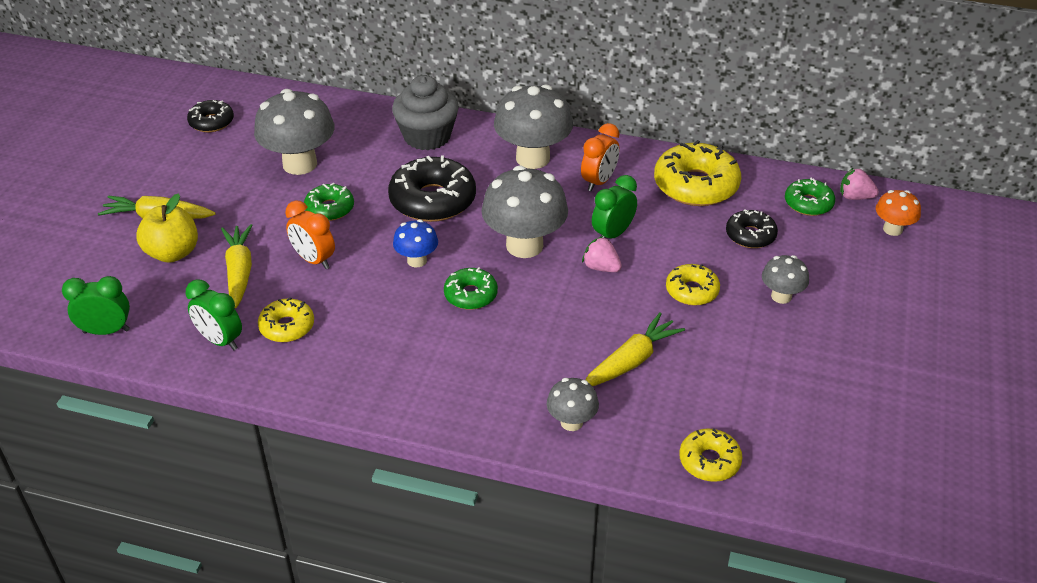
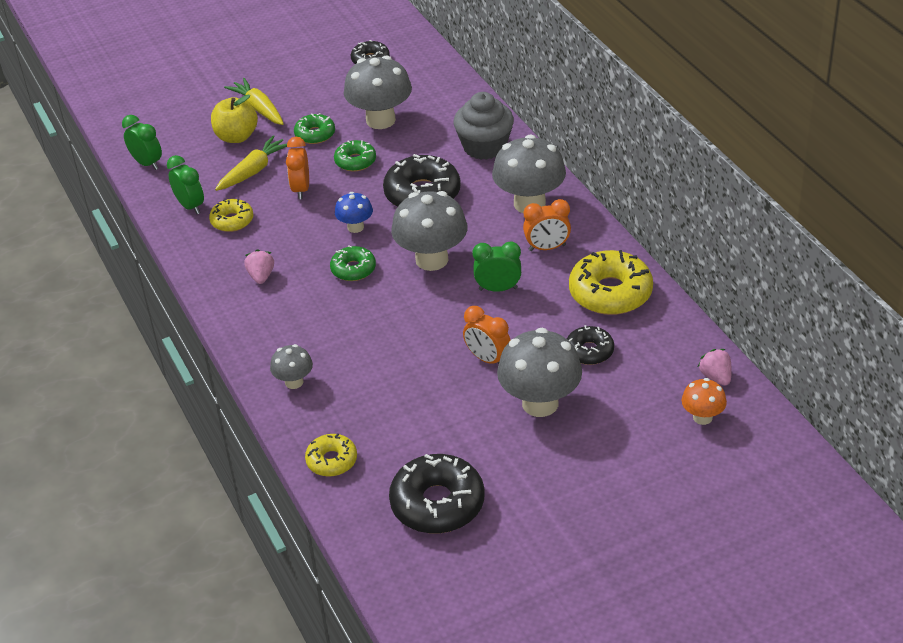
camera: 50 degrees right, 0 degrees up
green clock [186,280,242,350] -> green clock turned 150 degrees clockwise [167,155,204,214]
pink strawberry [582,236,622,272] -> pink strawberry moved to [244,249,274,284]
yellow carrot [585,313,685,386] -> none
yellow donut [666,264,720,306] -> orange clock [463,306,510,364]
grey mushroom [762,255,809,304] -> grey mushroom [497,328,582,417], size x1.92
green donut [785,177,835,216] -> green donut moved to [294,113,335,144]
none -> black donut [389,454,485,533]

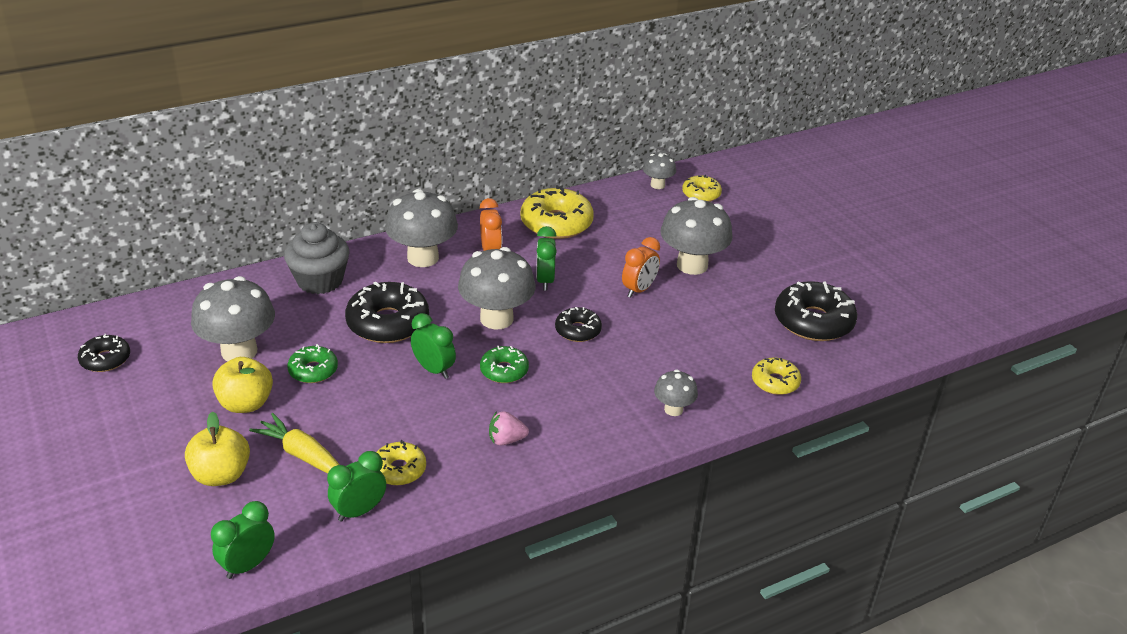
camera: 95 degrees left, 5 degrees down
yellow carrot [224,78,284,125] -> none
orange clock [286,137,309,199] -> none
green donut [294,113,335,144] -> yellow apple [212,357,273,413]
blue mushroom [335,192,373,233] -> green clock [411,313,456,379]
black donut [567,325,614,365] -> black donut moved to [555,307,602,342]
orange mushroom [682,378,727,425] -> yellow donut [682,175,722,202]
pink strawberry [698,349,732,385] -> grey mushroom [643,153,676,189]

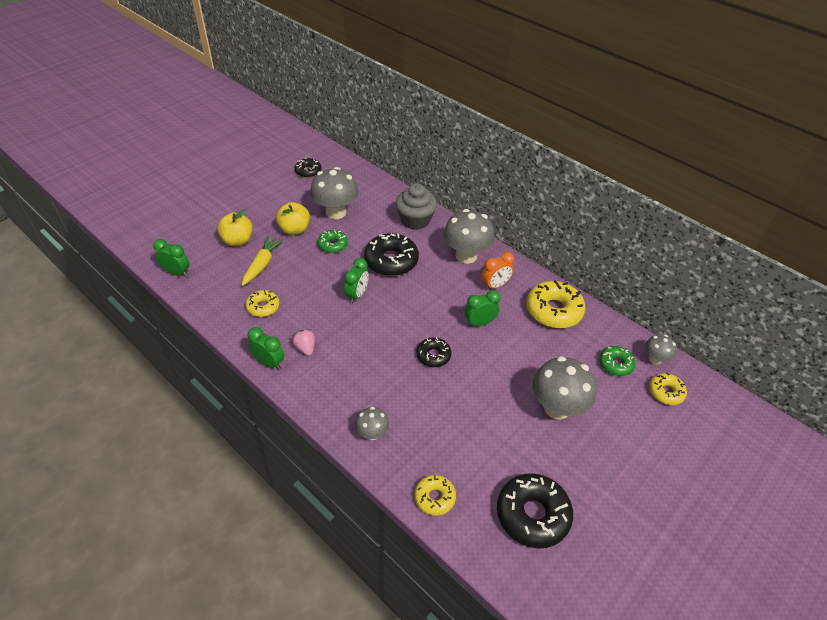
camera: 70 degrees right, 10 degrees up
green clock [327,451,386,522] -> green clock moved to [248,327,284,370]
grey mushroom [458,247,536,329] -> none
green donut [480,346,529,383] -> green donut moved to [599,346,635,376]
orange clock [622,237,660,298] -> none

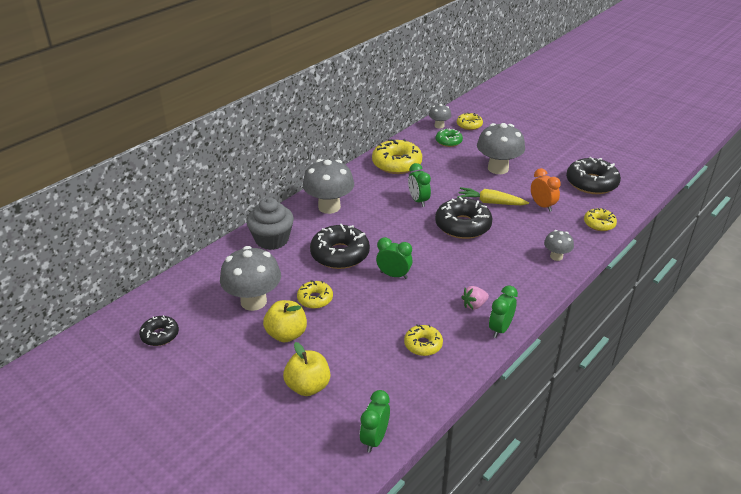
camera: 90 degrees left, 10 degrees down
yellow carrot [242,236,284,286] -> yellow carrot moved to [457,187,529,205]
green donut [318,230,348,253] -> yellow donut [297,280,333,309]
black donut [416,337,451,367] -> black donut [435,197,492,239], size x1.77
orange clock [481,252,514,290] -> orange clock moved to [531,168,561,212]

